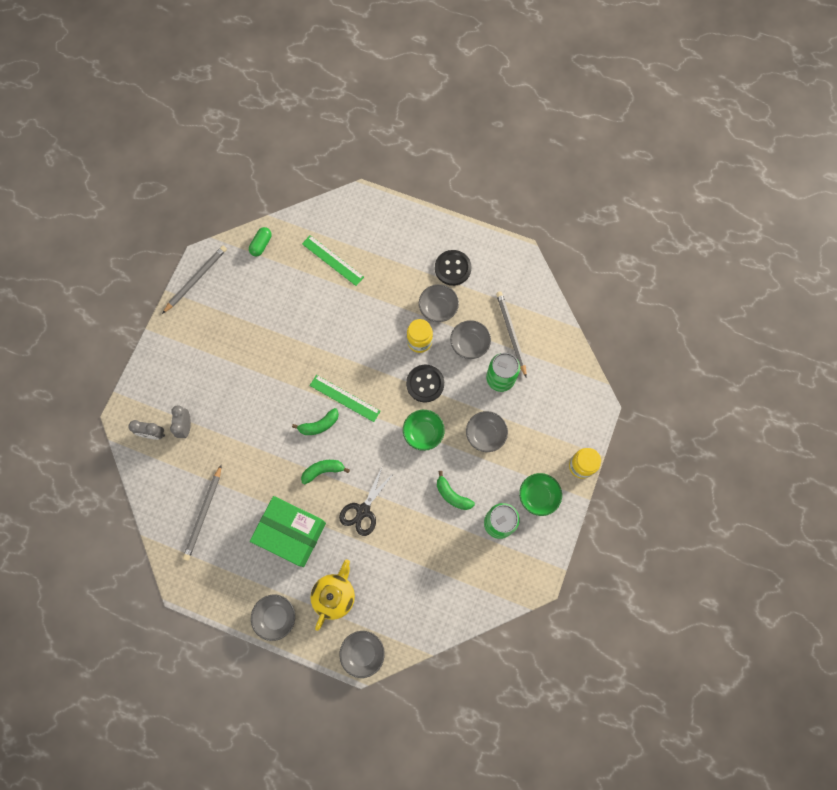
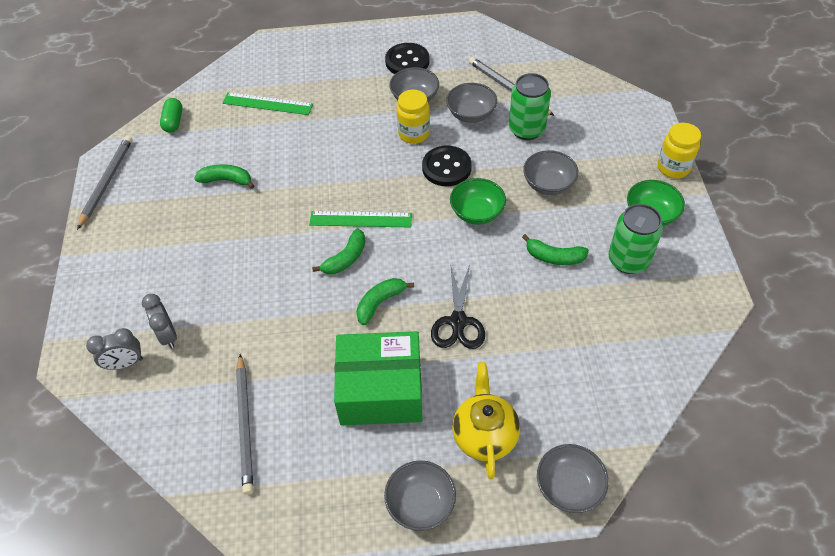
camera: 25 degrees left, 20 degrees down
none -> green banana [194,165,255,189]

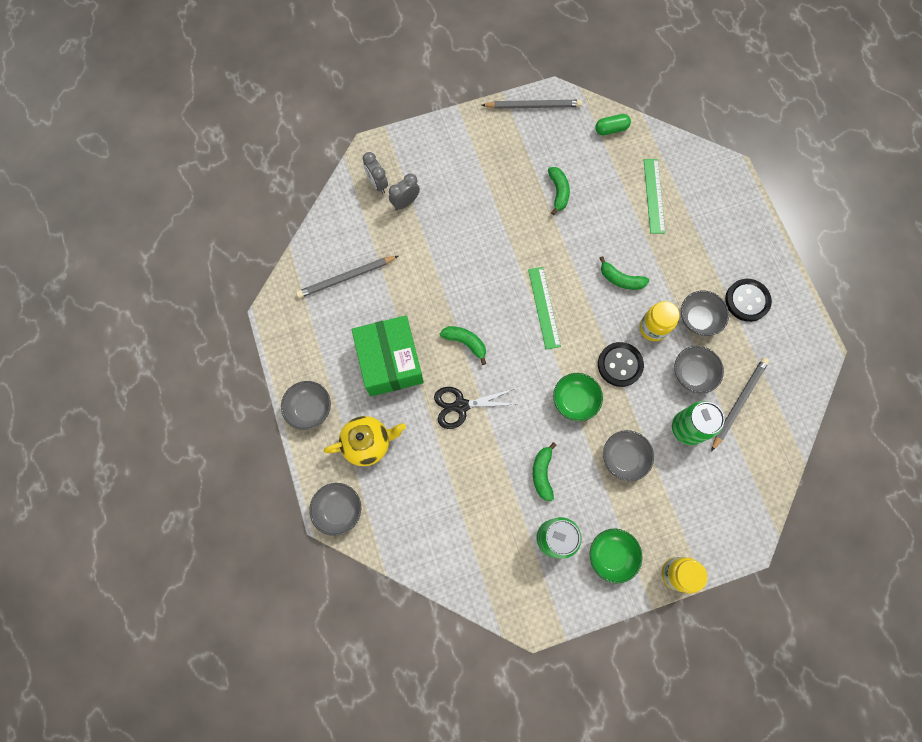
camera: 75 degrees right, 20 degrees up
green banana [312,229,365,274] -> green banana moved to [599,256,649,290]

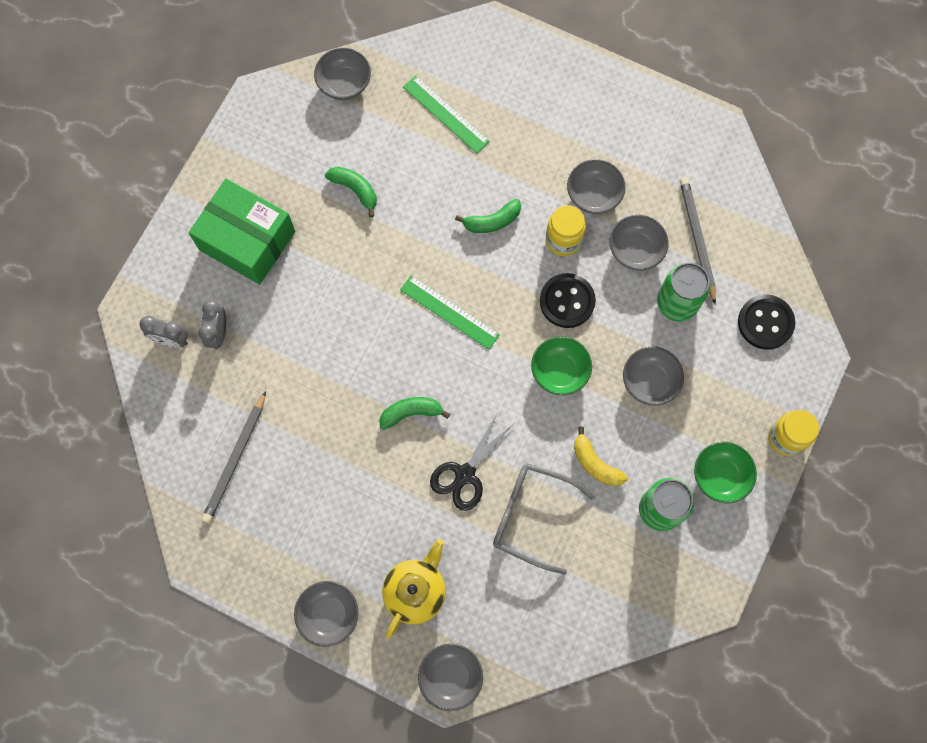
camera: 45 degrees left, 0 degrees up
green box [352,315,424,397] -> green box moved to [188,179,295,285]
grey pencil [482,100,582,109] -> none
green banana [533,442,557,501] -> yellow banana [574,427,628,486]
green capsule [595,114,631,135] -> grey bowl [314,48,371,100]
black button [725,279,772,322] -> black button moved to [738,294,795,350]
none -> grey glasses [493,463,595,575]

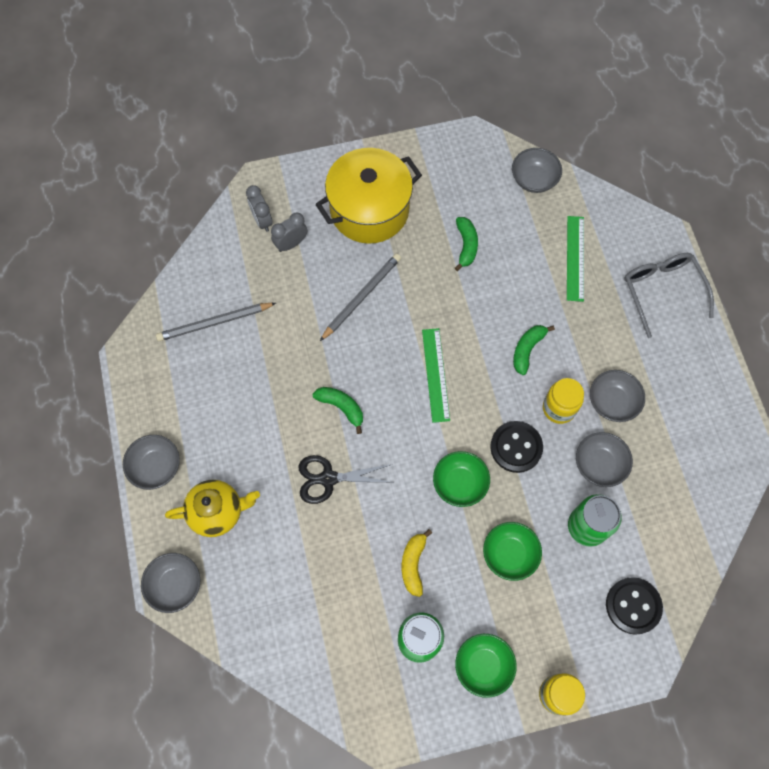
camera: 50 degrees right, 5 degrees down
green box [188,179,295,285] -> yellow pot [315,148,422,244]
green banana [455,199,521,233] -> green banana turned 90 degrees clockwise [513,325,555,375]
grey glasses [493,463,595,575] -> grey glasses moved to [624,253,714,338]
grey bowl [623,346,684,406] -> green bowl [483,522,542,581]
grey pencil [680,178,716,305] -> grey pencil moved to [320,253,401,341]

